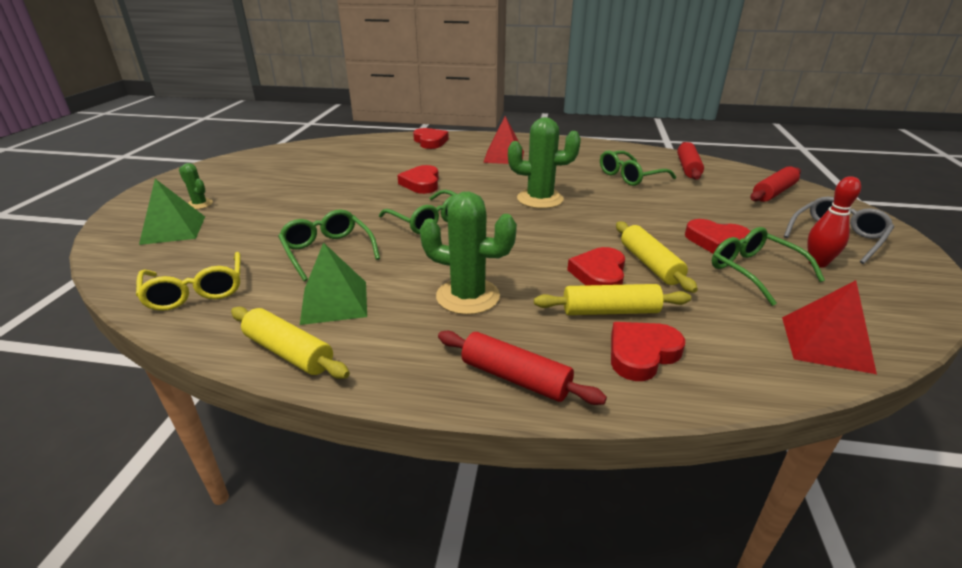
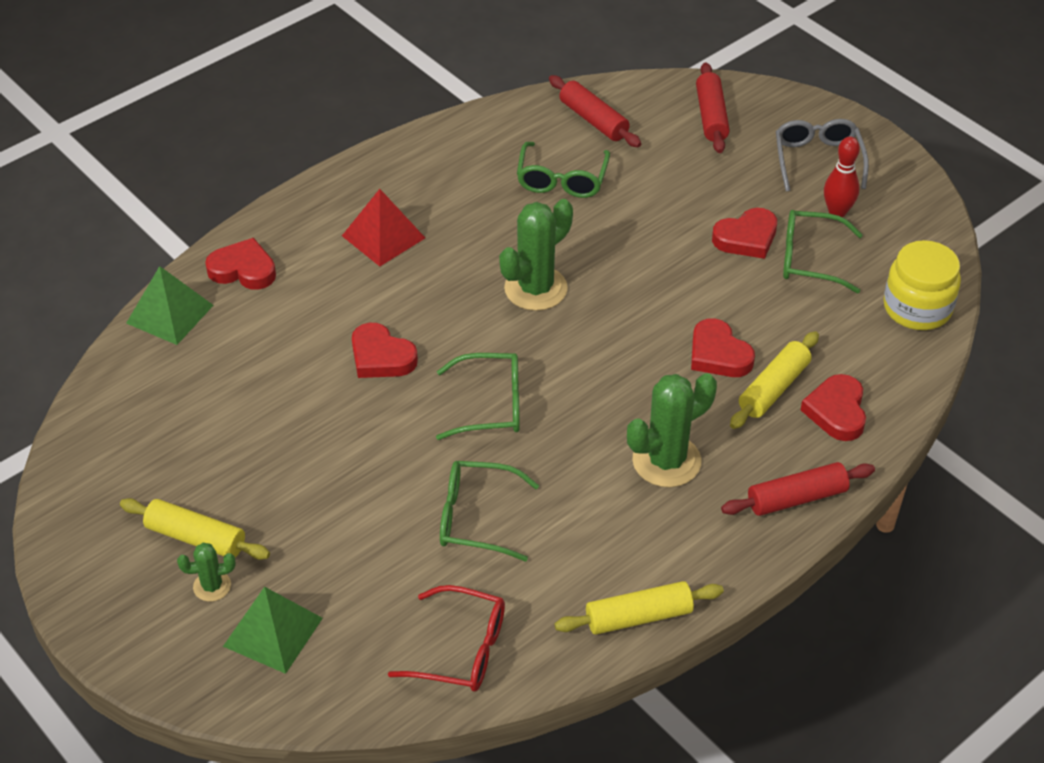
camera: 50 degrees left, 15 degrees up
yellow glasses [136,252,240,311] -> red glasses [388,585,505,691]
green pyramid [300,242,367,325] -> green pyramid moved to [126,266,214,345]
yellow rolling pin [616,222,698,293] -> yellow rolling pin moved to [120,498,270,560]
red pyramid [782,280,877,374] -> yellow jar [883,240,961,330]

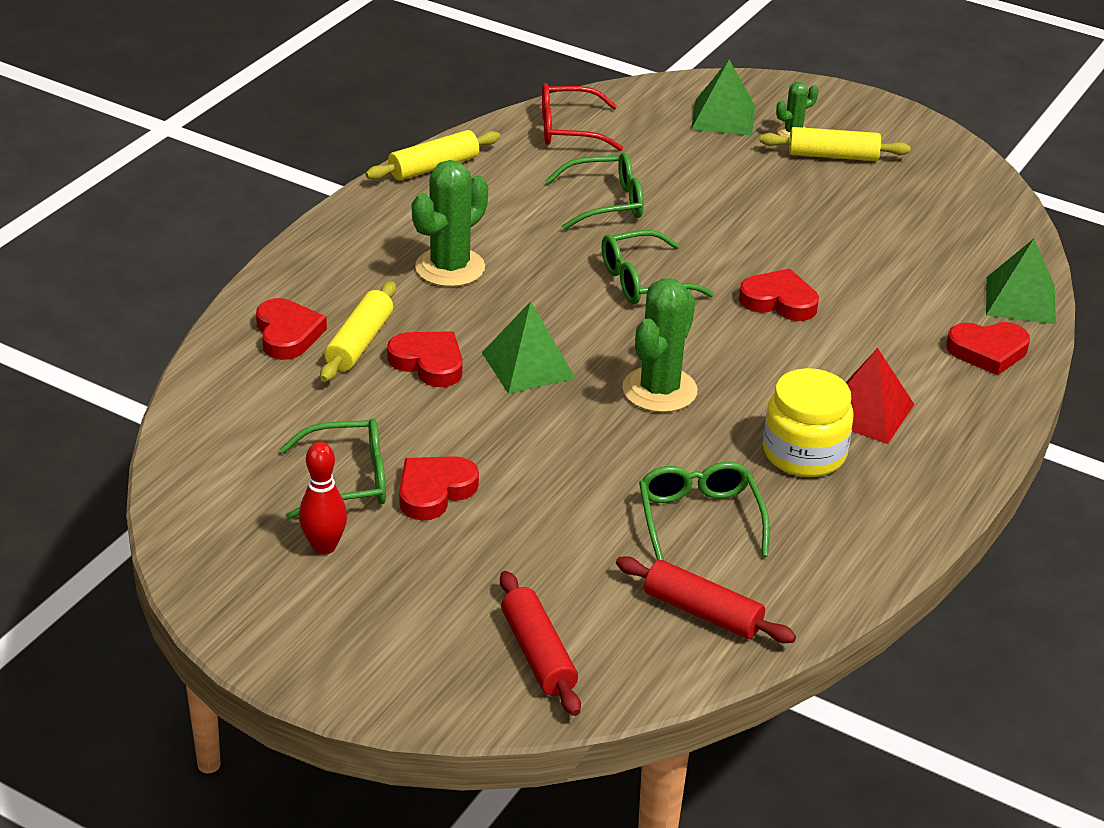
camera: 160 degrees right, 10 degrees down
red rolling pin [721,462,875,516] -> none
grey glasses [776,119,869,192] -> none
yellow jar [883,240,961,330] -> yellow jar moved to [763,368,854,477]
none -> green pyramid [482,301,576,394]

